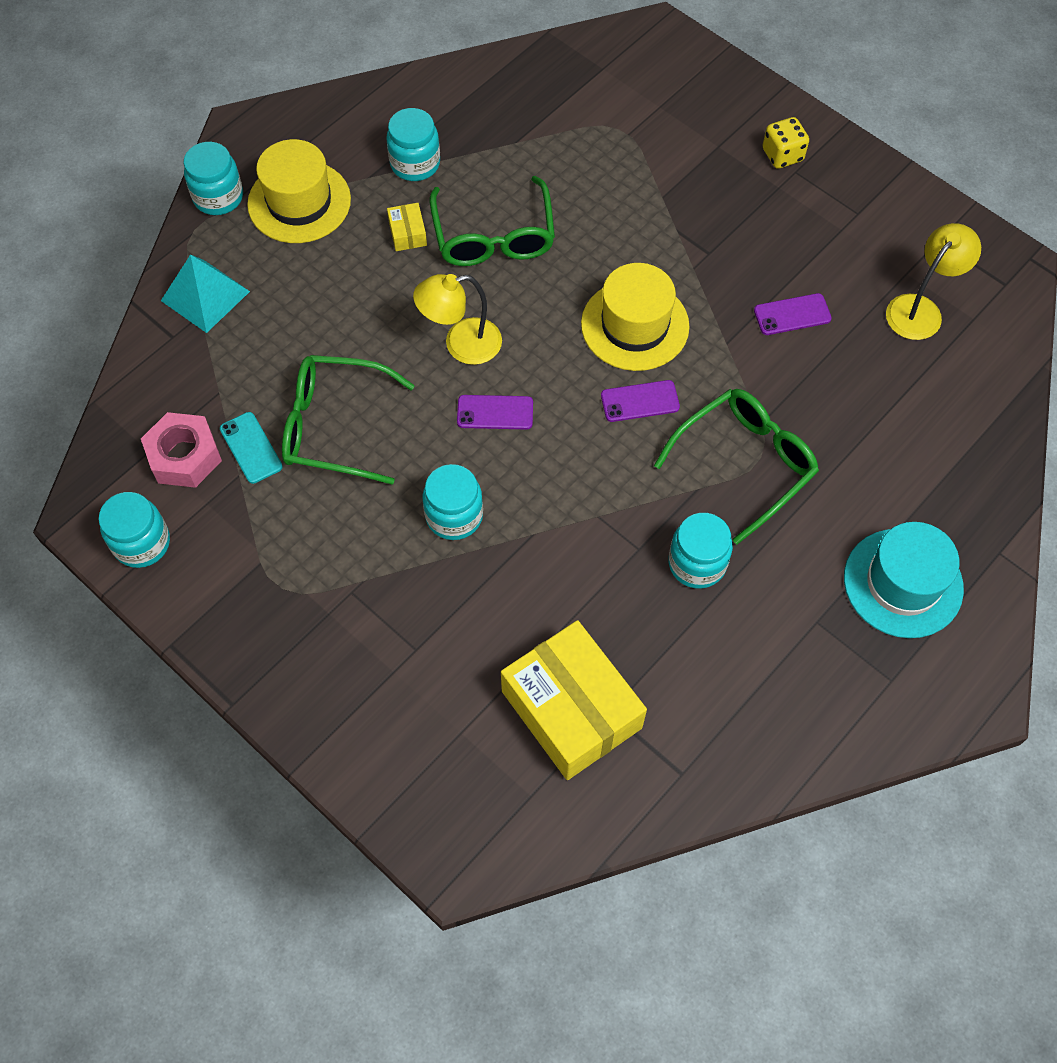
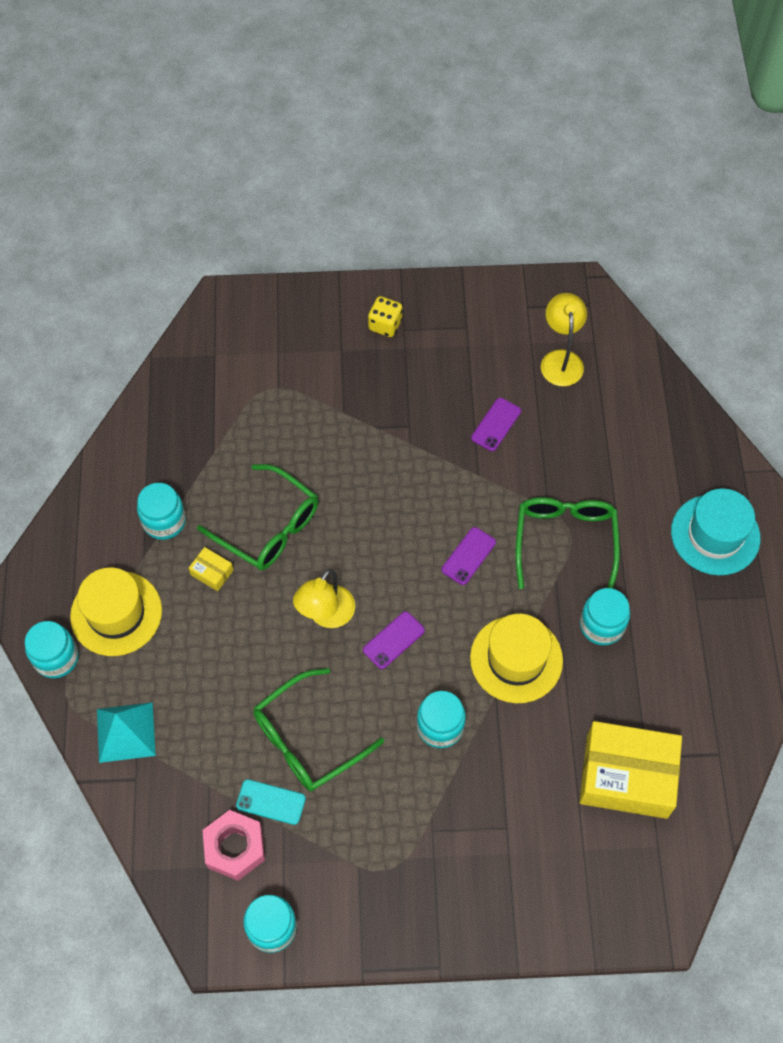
camera: 45 degrees left, 0 degrees up
yellow hat [581,263,690,371] -> yellow hat moved to [470,614,563,703]

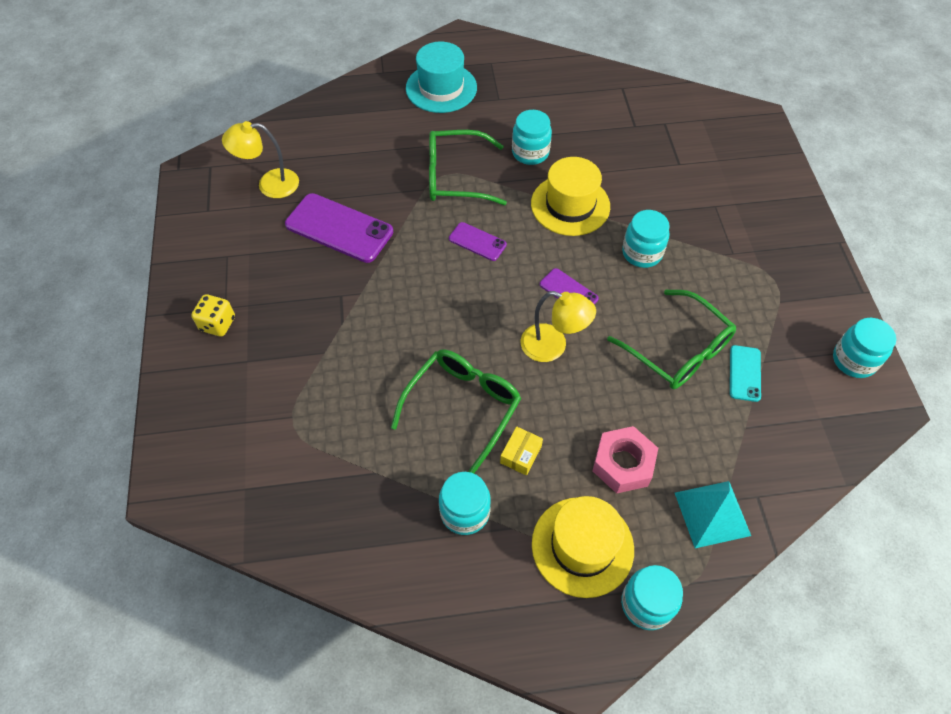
camera: 95 degrees left, 5 degrees down
pink nut [202,810,265,881] -> pink nut moved to [592,426,658,494]
purple phone [471,398,521,451] -> purple phone [285,193,393,263], size x1.89
yellow box [579,721,682,819] -> none

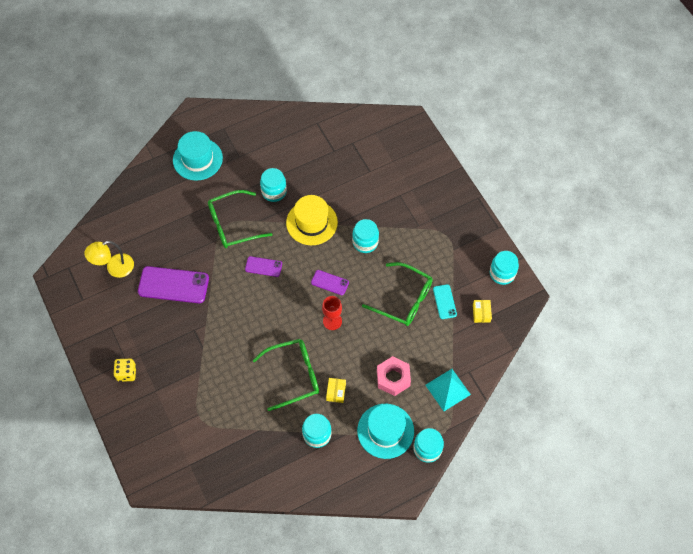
camera: 20 degrees left, 5 degrees up
green glasses [391,350,521,473] -> green glasses turned 60 degrees clockwise [252,339,319,411]
yellow lamp [521,291,596,362] -> red goblet [322,296,342,330]
yellow hat [532,496,634,598] -> turquoise hat [357,404,414,459]
none -> yellow box [473,300,492,323]

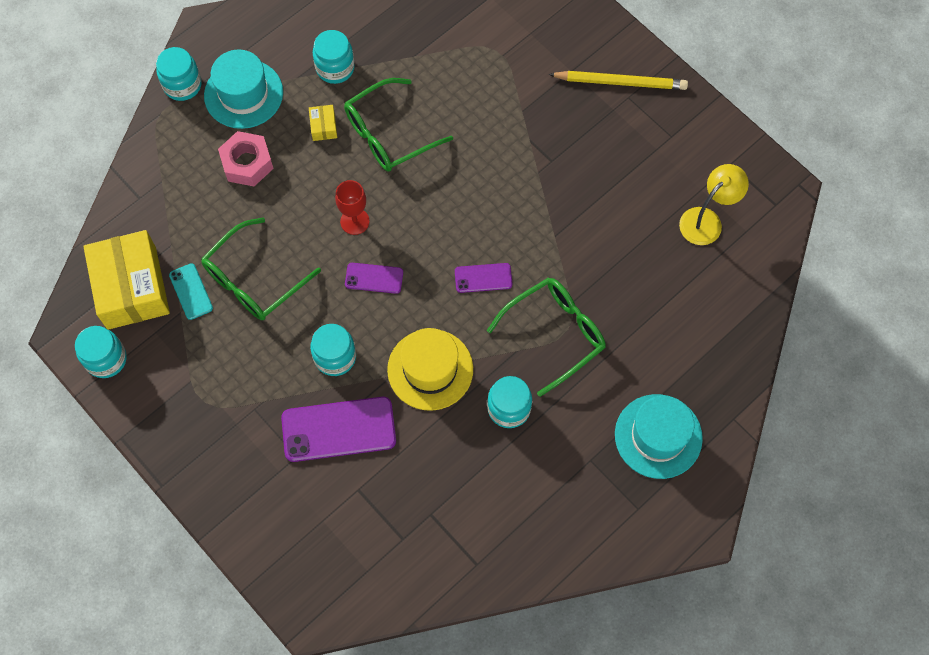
camera: 165 degrees right, 5 degrees up
yellow dice [113,358,136,382] -> yellow pencil [548,71,688,90]
purple phone [138,266,209,303] -> purple phone moved to [281,397,396,462]
green glasses [362,262,433,326] -> green glasses turned 60 degrees counterclockwise [201,217,321,320]
turquoise pyramid [425,369,471,411] -> none
yellow box [473,300,492,323] -> yellow box [83,230,170,330], size x2.46

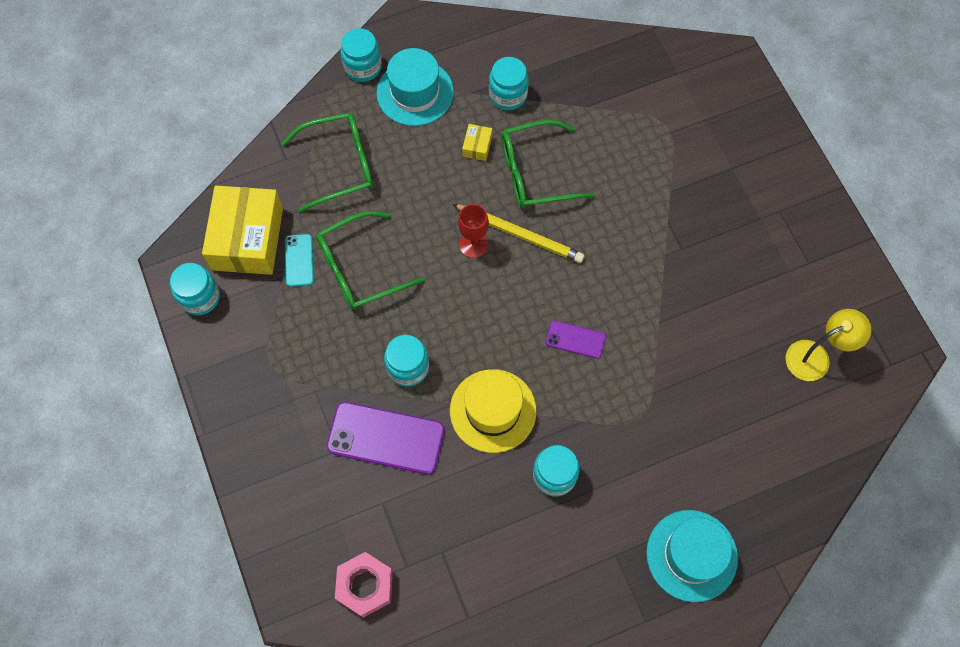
camera: 20 degrees right, 0 degrees up
pink nut [218,131,274,186] -> pink nut moved to [335,552,393,618]
purple phone [345,263,403,294] -> none
green glasses [487,278,606,397] -> green glasses moved to [282,113,373,212]
yellow pencil [548,71,688,90] -> yellow pencil moved to [452,204,584,263]

